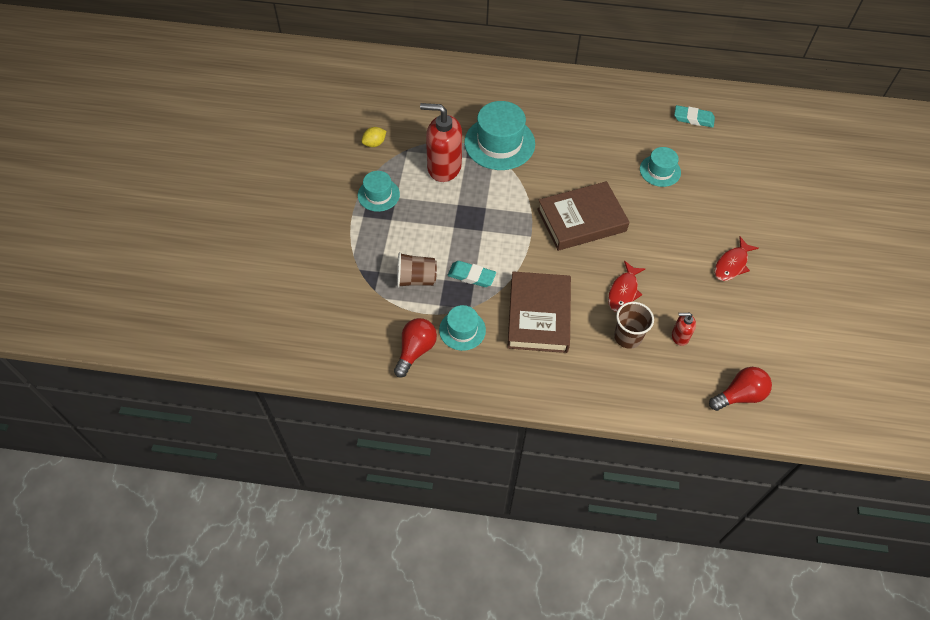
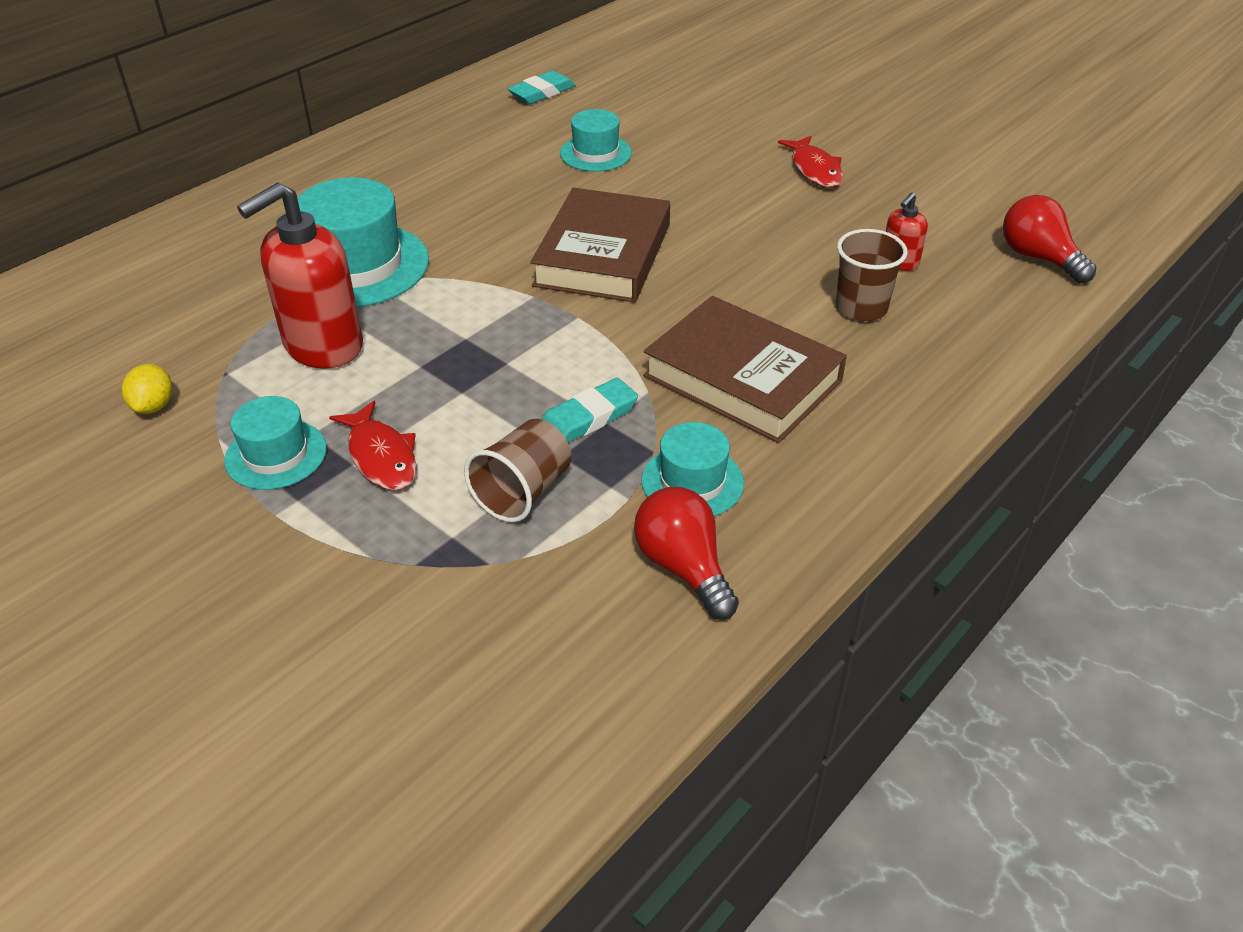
camera: 55 degrees left, 15 degrees down
red fish [608,261,645,312] -> red fish moved to [329,401,417,490]
red light bulb [709,367,772,411] -> red light bulb turned 45 degrees counterclockwise [1003,195,1096,283]

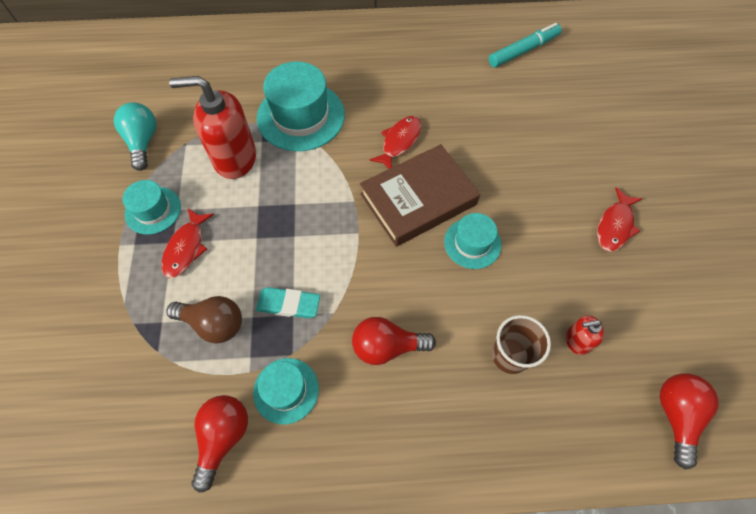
camera: 45 degrees right, 20 degrees up
yellow lemon [122,364,172,414] -> turquoise light bulb [114,102,156,171]
brown cup [464,419,571,522] -> brown light bulb [166,296,242,343]
turquoise eraser [507,71,575,104] -> turquoise marker [489,23,562,68]
turquoise hat [560,109,632,171] -> turquoise hat moved to [444,213,502,269]
brown book [643,296,847,443] -> red light bulb [352,317,436,365]
none -> red fish [369,116,422,169]

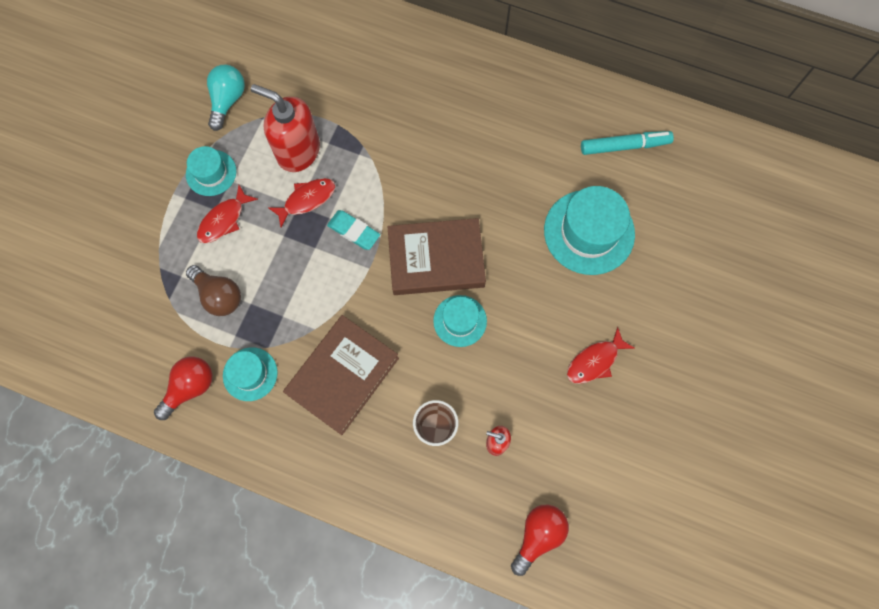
camera: 25 degrees right, 10 degrees up
turquoise eraser [256,287,320,318] -> turquoise eraser moved to [327,210,380,250]
turquoise hat [257,61,345,151] -> turquoise hat moved to [544,186,635,275]
red light bulb [352,317,436,365] -> brown book [283,315,399,435]
red fish [369,116,422,169] -> red fish moved to [268,178,336,227]

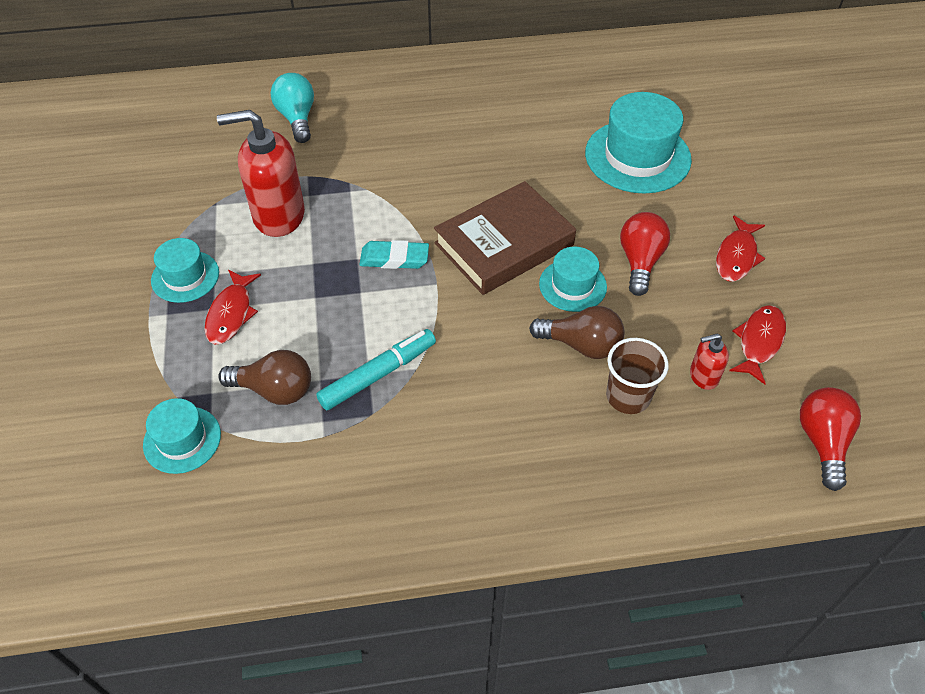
camera: 30 degrees left, 20 degrees down
red light bulb [154,357,212,420] -> red light bulb moved to [620,212,670,296]
turquoise light bulb [207,65,245,131] -> turquoise light bulb moved to [271,73,314,143]
turquoise hat [223,347,278,401] -> turquoise hat moved to [143,398,221,474]
red fish [268,178,336,227] -> red fish moved to [729,305,786,384]
brown book [283,315,399,435] -> none
turquoise marker [581,131,674,155] -> turquoise marker moved to [316,329,436,411]
none -> brown light bulb [529,306,624,359]

